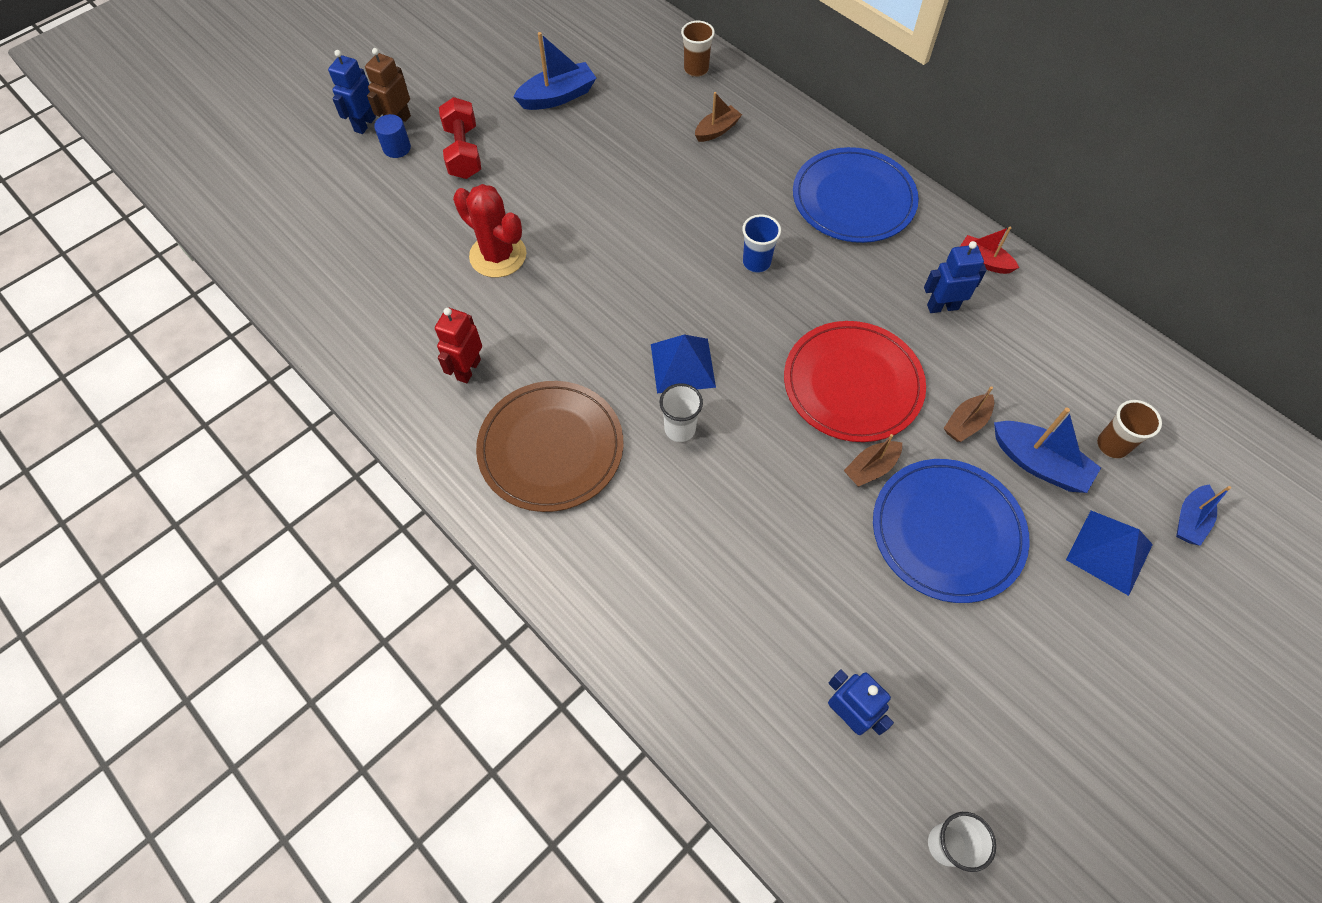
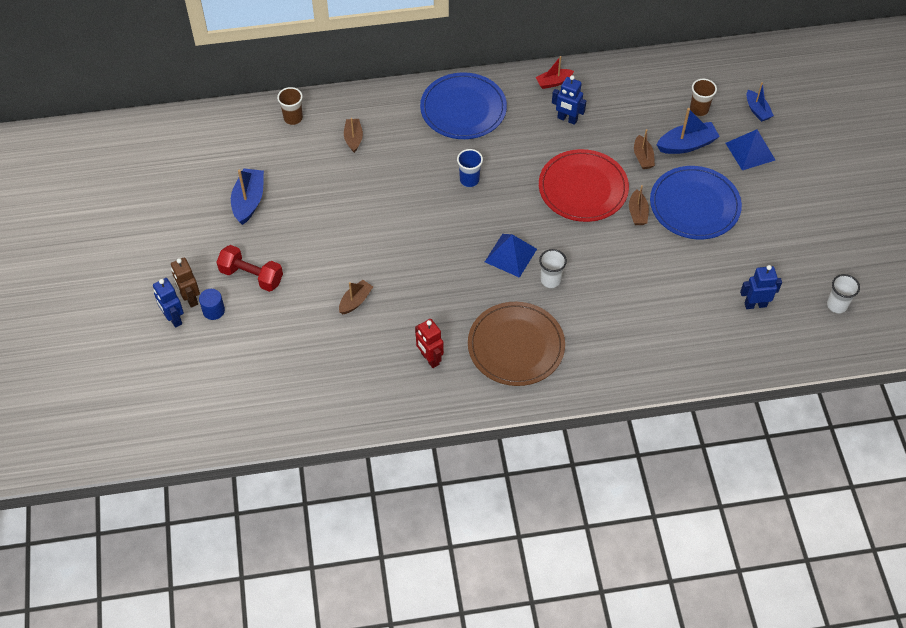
camera: 55 degrees left, 5 degrees down
red cactus [453,184,526,278] -> brown boat [339,280,373,314]
blue robot [924,241,987,313] -> blue robot turned 90 degrees counterclockwise [552,75,586,125]

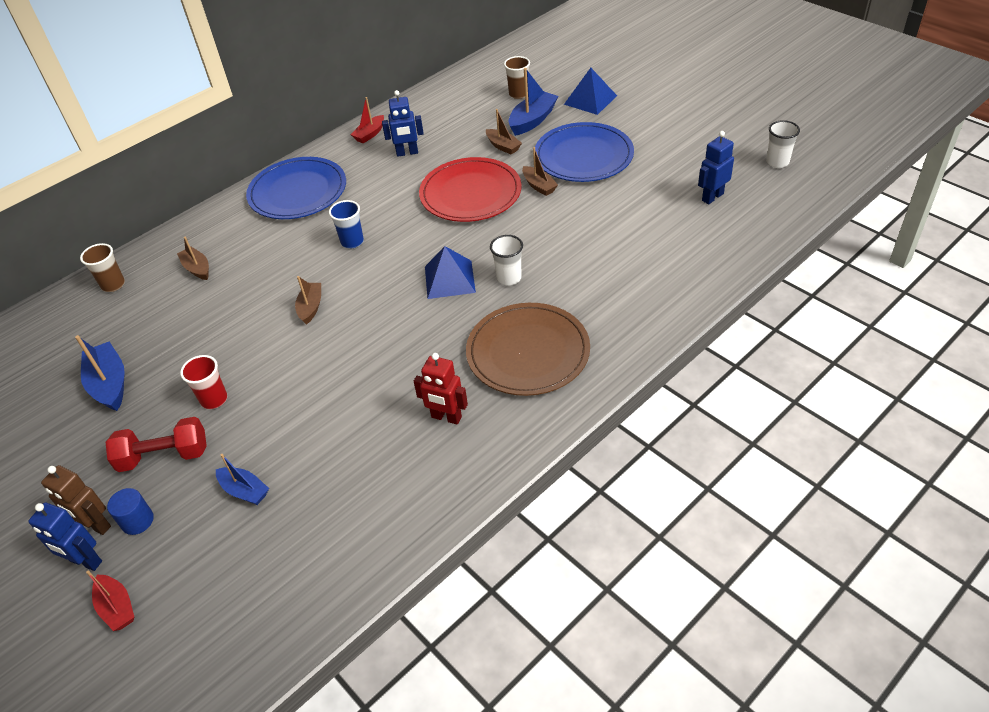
camera: 30 degrees left, 10 degrees down
brown boat [339,280,373,314] -> brown boat moved to [295,276,321,324]
blue boat [747,82,774,122] -> blue boat moved to [216,454,269,505]
none -> red boat [86,571,134,631]
none -> red cup [180,355,227,409]

